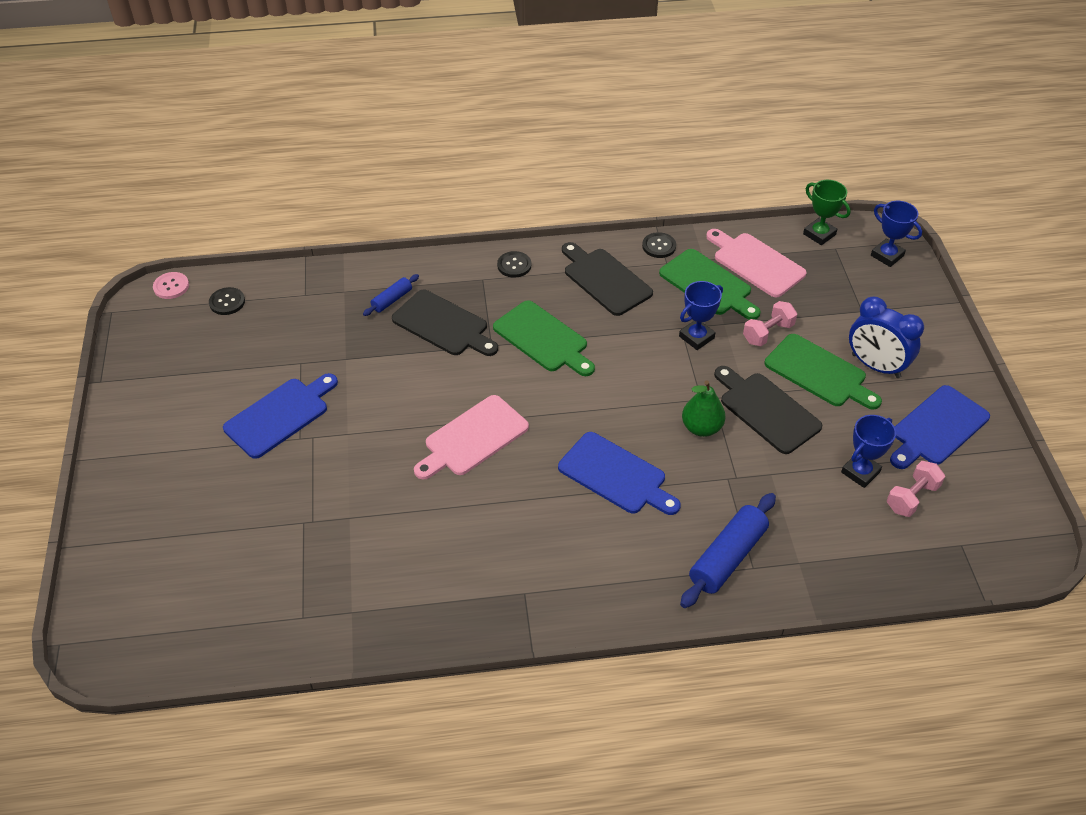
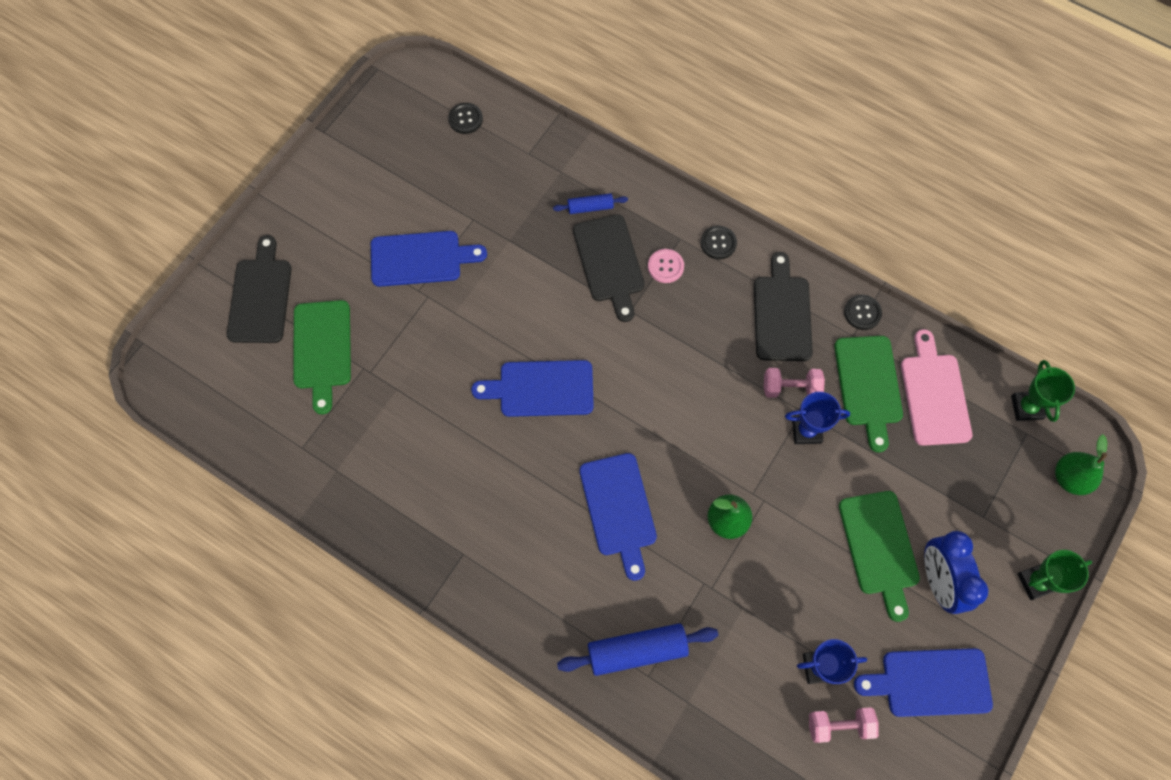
camera: 40 degrees right, 20 degrees up
pink button [153,272,189,299] -> pink button moved to [648,249,684,283]
pink cutting board [414,395,529,479] -> blue cutting board [471,360,594,417]
green cutting board [493,300,595,376] -> green cutting board moved to [293,300,351,414]
black cutting board [714,366,822,454] -> black cutting board moved to [227,235,292,343]
pink dumbbell [743,301,797,347] -> pink dumbbell moved to [764,368,825,398]
blue trophy [871,201,922,267] -> green pear [1055,434,1107,495]
none -> green trophy [1017,550,1092,600]

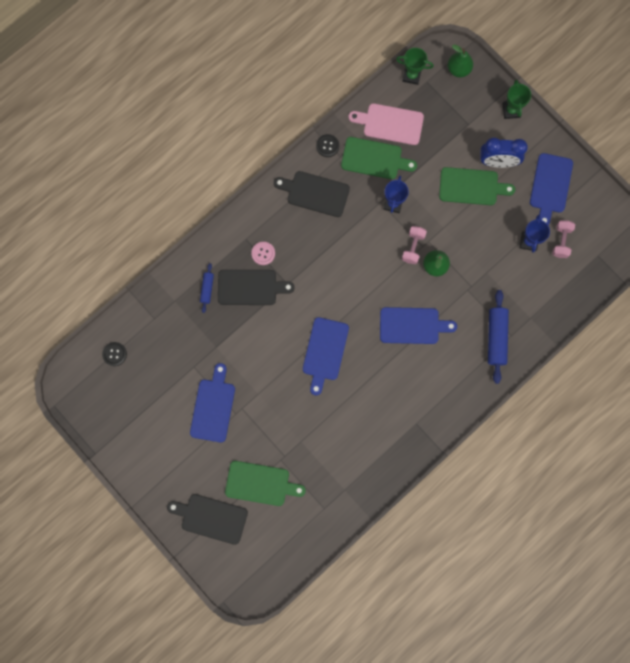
camera: 75 degrees left, 10 degrees up
black button [701,226,737,259] -> none
pink dumbbell [764,368,825,398] -> pink dumbbell moved to [402,226,427,264]

